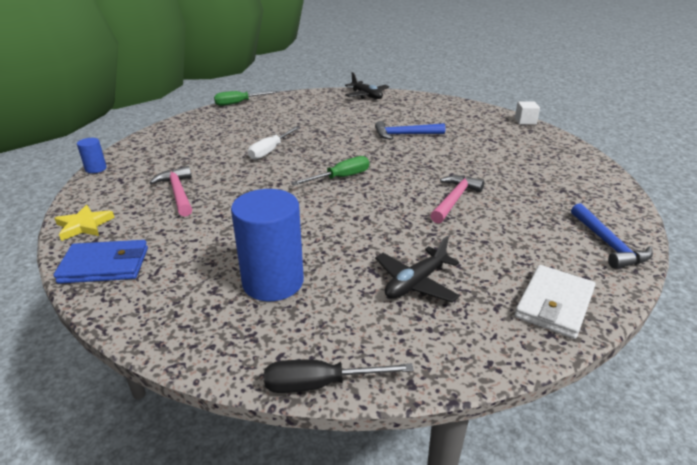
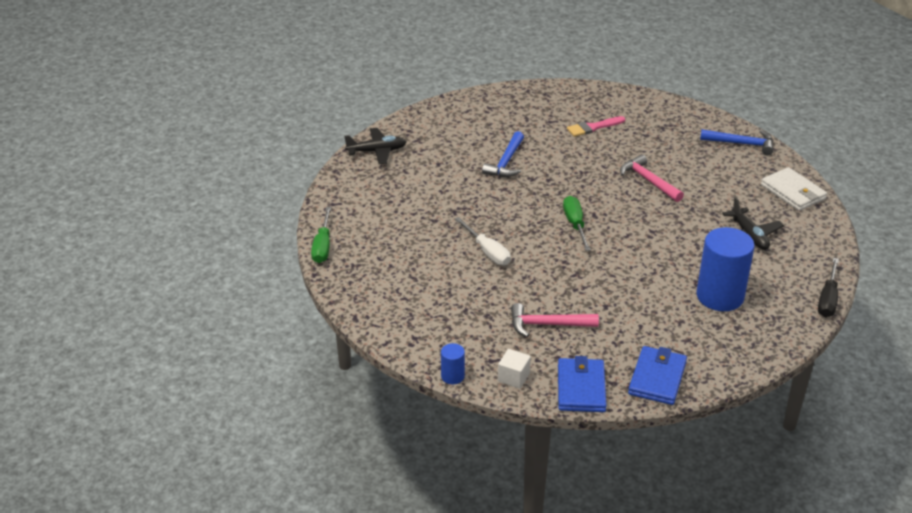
camera: 65 degrees left, 5 degrees up
yellow star [54,205,115,241] -> blue wallet [558,356,607,412]
white cube [515,101,540,125] -> white cube moved to [498,349,531,389]
none -> pink brush [567,116,625,137]

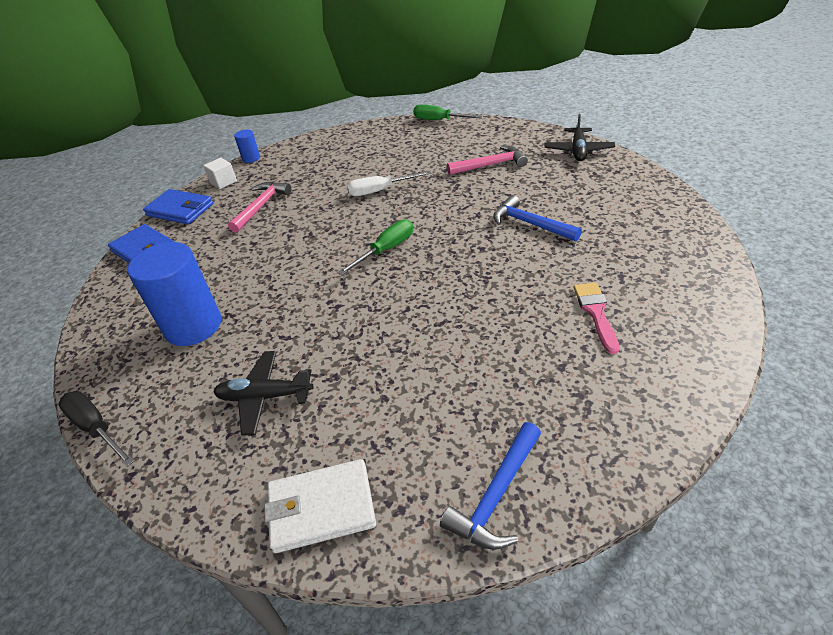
camera: 115 degrees right, 5 degrees up
green screwdriver [563,196,591,251] -> green screwdriver turned 60 degrees counterclockwise [338,219,413,275]
pink hammer [620,154,684,202] -> pink hammer moved to [447,146,528,175]

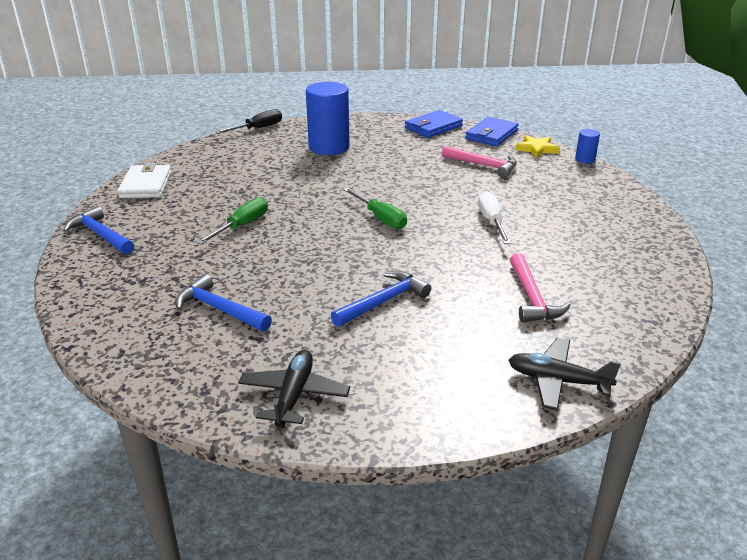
camera: 95 degrees right, 10 degrees down
white cube [203,158,237,189] -> yellow star [515,135,560,158]
black plane [213,351,313,436] -> black plane moved to [238,350,350,428]
green screwdriver [413,105,483,120] -> green screwdriver moved to [196,197,268,245]
pink brush [573,283,620,354] -> blue hammer [175,274,272,331]

